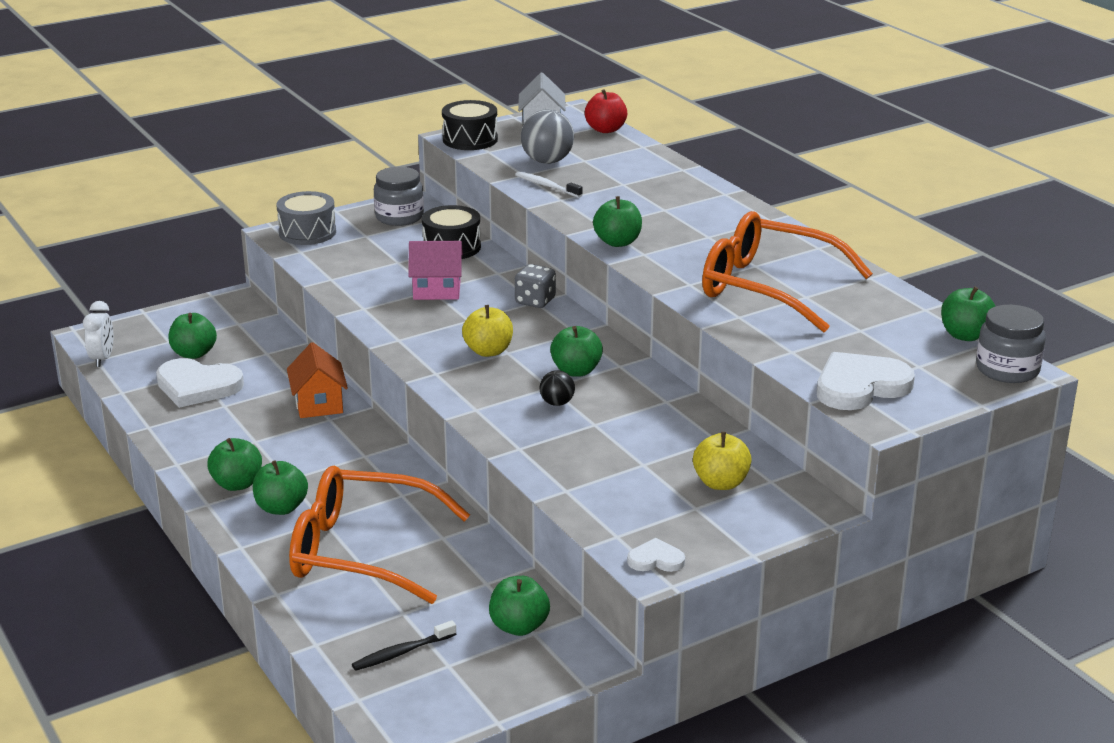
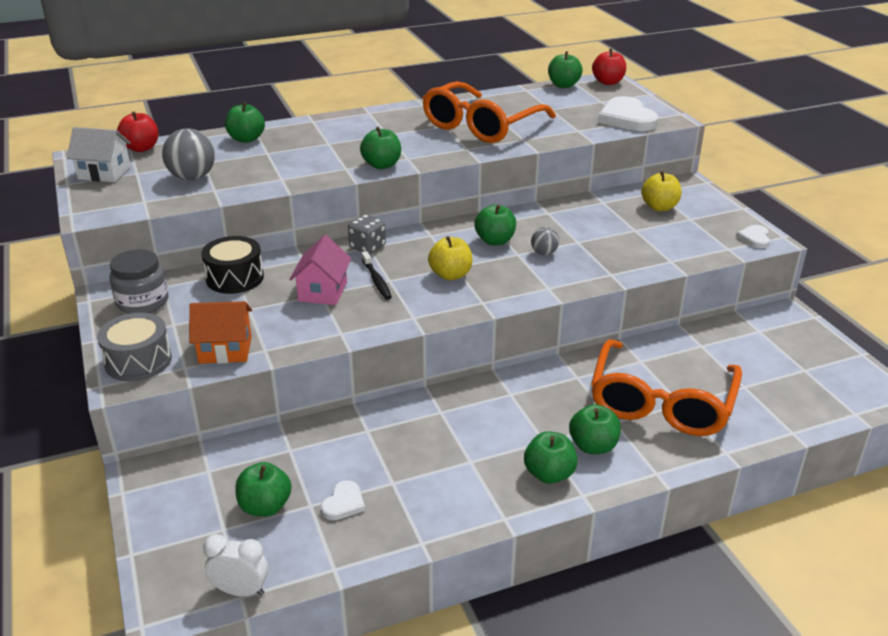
camera: 80 degrees left, 5 degrees up
white heart [156,358,244,408] -> white heart [321,480,365,520], size x0.51
orange house [287,342,348,418] -> orange house moved to [189,301,252,364]
black toothbrush [352,620,456,671] -> black toothbrush moved to [361,251,392,300]
black drum [442,100,498,150] -> none
green apple [489,576,550,636] -> green apple moved to [225,102,265,143]
white toothbrush [515,172,583,198] -> none
black ball [540,370,575,406] -> grey ball [531,227,559,255]
grey jar [976,305,1046,383] -> red apple [592,49,626,85]

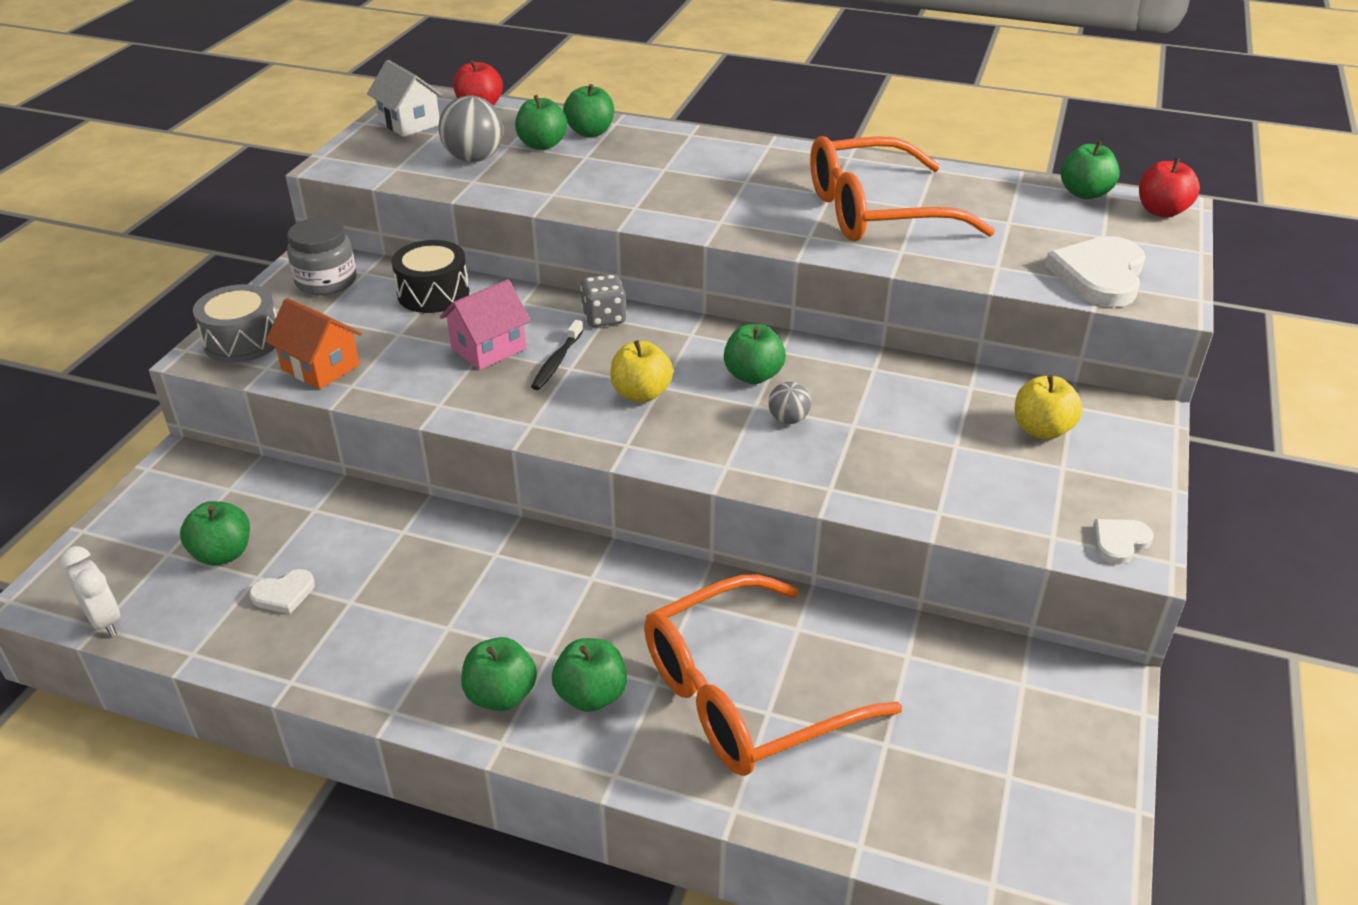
camera: 40 degrees right, 5 degrees up
green apple [360,127,401,169] -> green apple moved to [515,95,568,150]

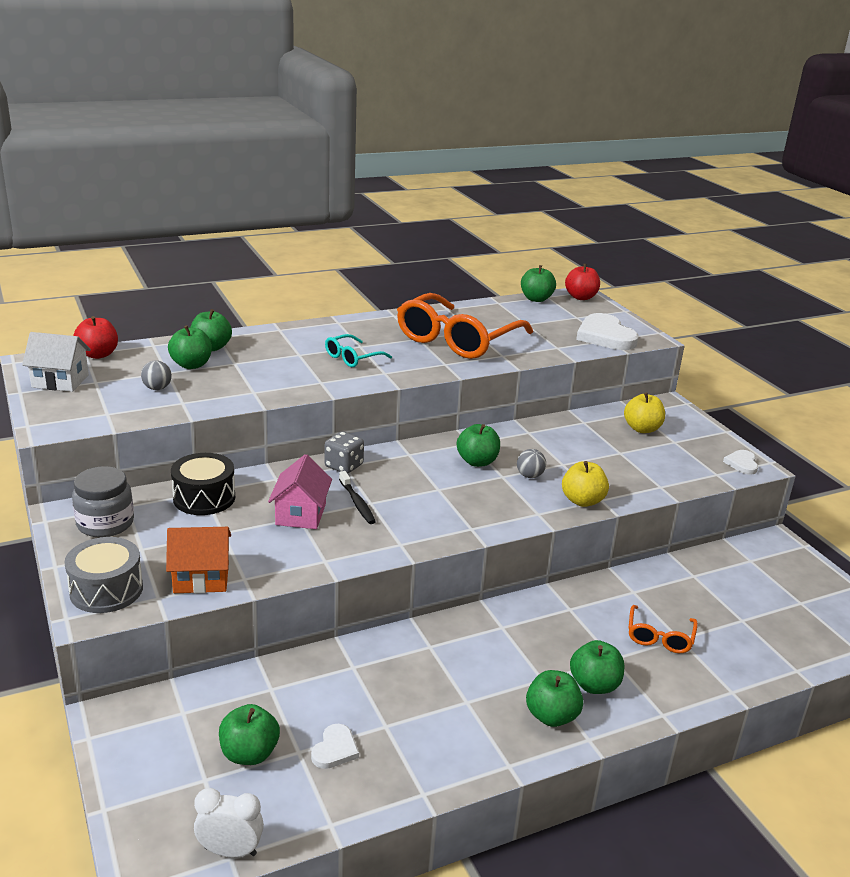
camera: 45 degrees left, 10 degrees down
grey ball [439,95,504,162] -> grey ball [141,360,172,390], size x0.55
yellow apple [610,340,673,403] -> yellow apple moved to [562,461,609,507]
orange glasses [644,574,902,776] -> orange glasses [629,605,698,653], size x0.46
none -> turquoise glasses [325,334,392,367]

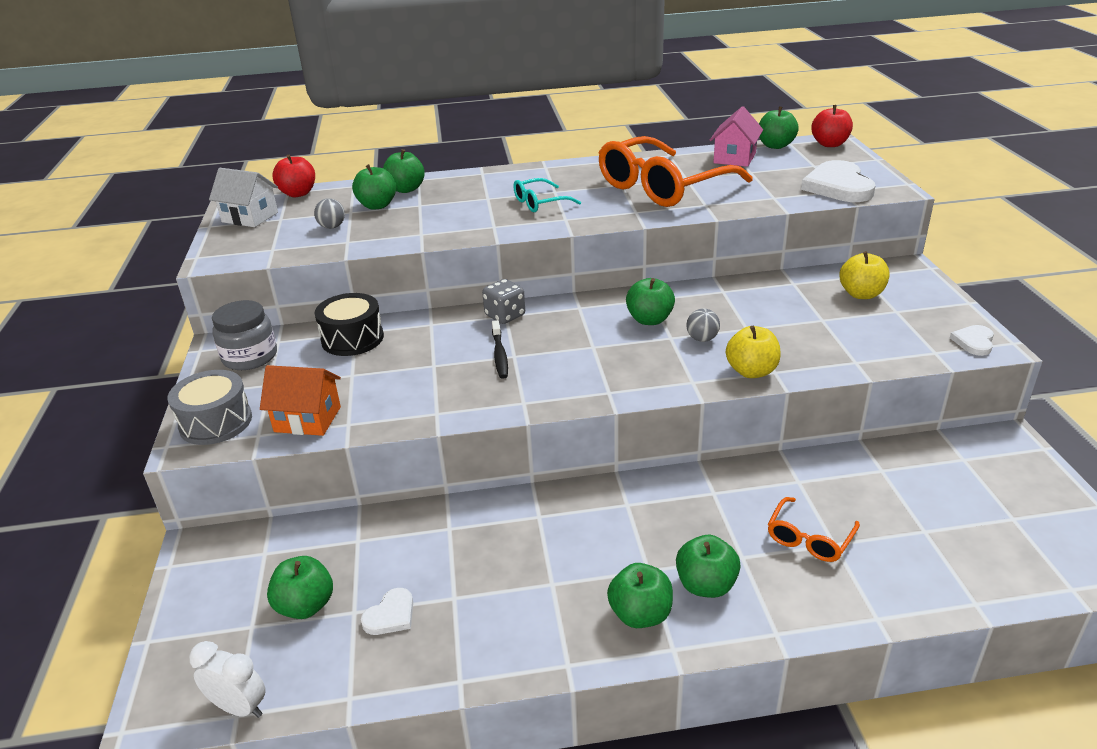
camera: 20 degrees right, 5 degrees up
pink house [268,454,332,529] -> pink house moved to [710,106,763,167]

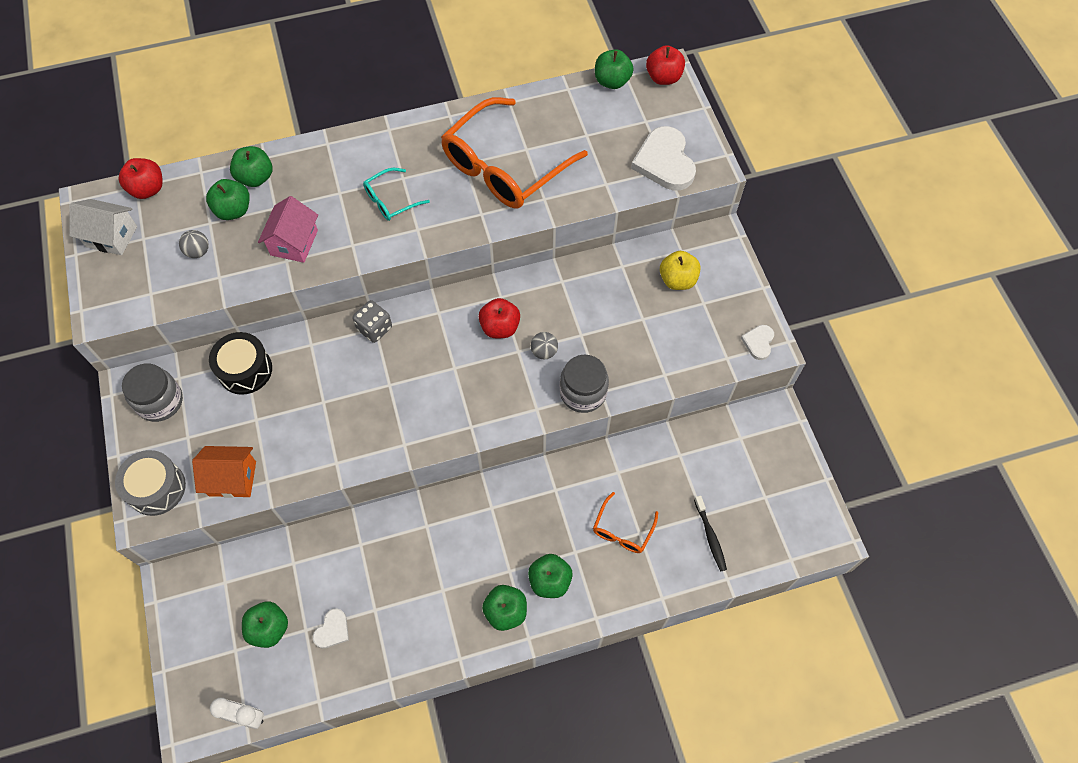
camera: 10 degrees left, 30 degrees up
black toothbrush [492,320,508,379] -> black toothbrush moved to [694,496,727,571]
green apple [626,278,675,325] -> red apple [479,298,520,338]
pink house [710,106,763,167] -> pink house moved to [258,196,318,263]
yellow apple [726,326,781,378] -> grey jar [560,355,609,413]

